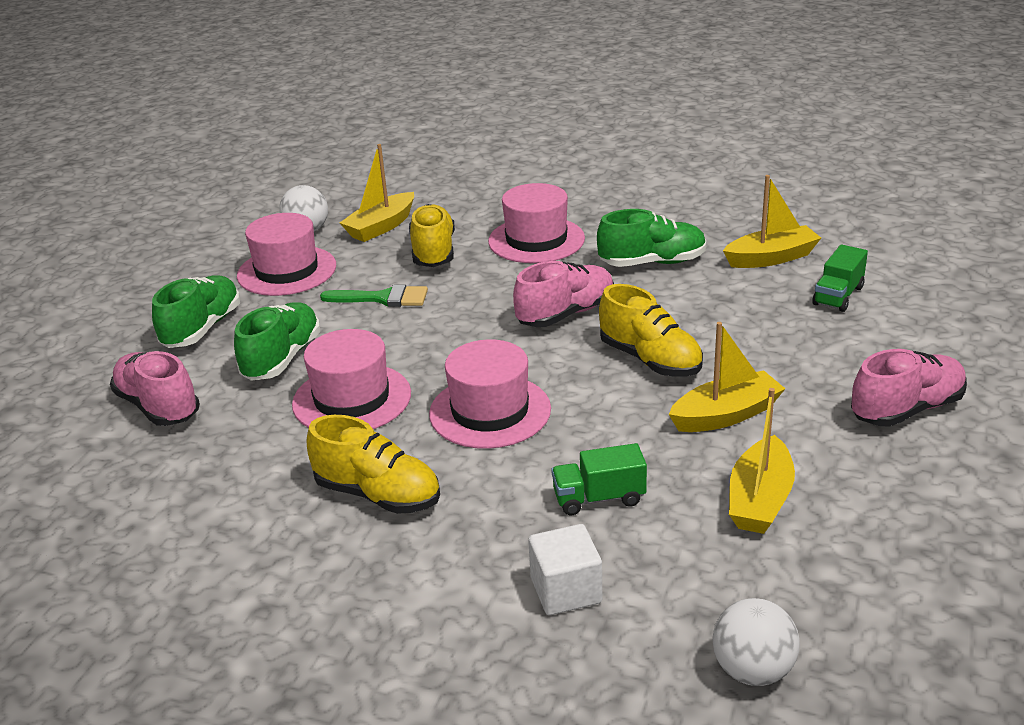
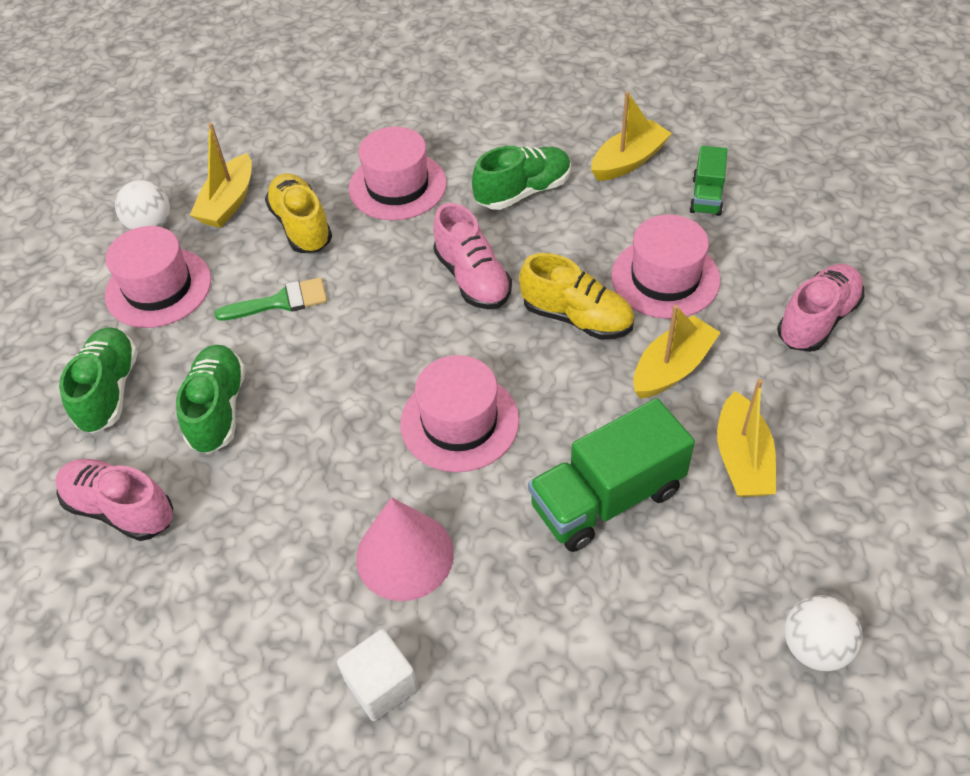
camera: 20 degrees left, 20 degrees up
pink hat [292,329,411,429] -> pink hat moved to [611,215,720,319]
yellow shoe [307,415,440,514] -> pink cone [356,497,454,601]
pink shoe [513,261,614,327] -> pink shoe turned 120 degrees clockwise [433,203,512,309]
white cube [528,524,602,615] -> white cube moved to [337,629,418,721]
green truck [551,443,647,515] -> green truck [528,398,695,552], size x1.83

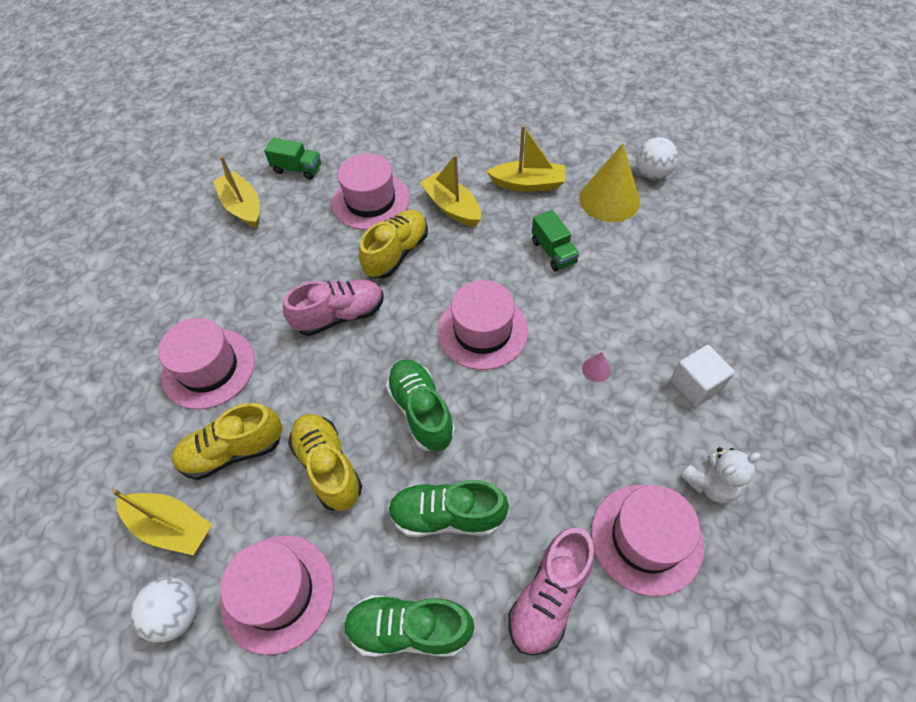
camera: 85 degrees left, 5 degrees up
green brush [214,277,327,321] -> yellow shoe [288,414,362,511]
pink cone [356,497,454,601] -> pink cone [582,352,611,382], size x0.40
green shoe [472,146,571,210] -> green shoe moved to [386,359,455,451]
green truck [528,398,695,552] -> green truck [532,210,579,271], size x0.55
pink shoe [777,264,864,352] -> none
none -> yellow cone [579,143,640,222]
none -> pink hat [591,485,704,596]
none -> white teddy bear [681,447,761,503]

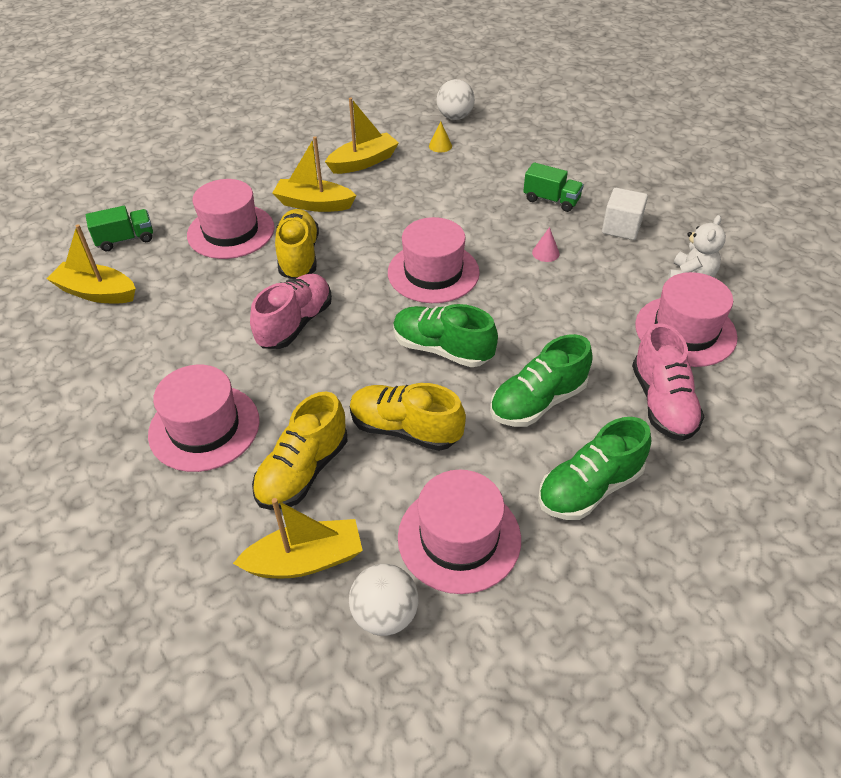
camera: 40 degrees left, 10 degrees down
green truck [532,210,579,271] -> green truck moved to [523,162,584,212]
yellow cone [579,143,640,222] -> yellow cone [429,121,452,152], size x0.40

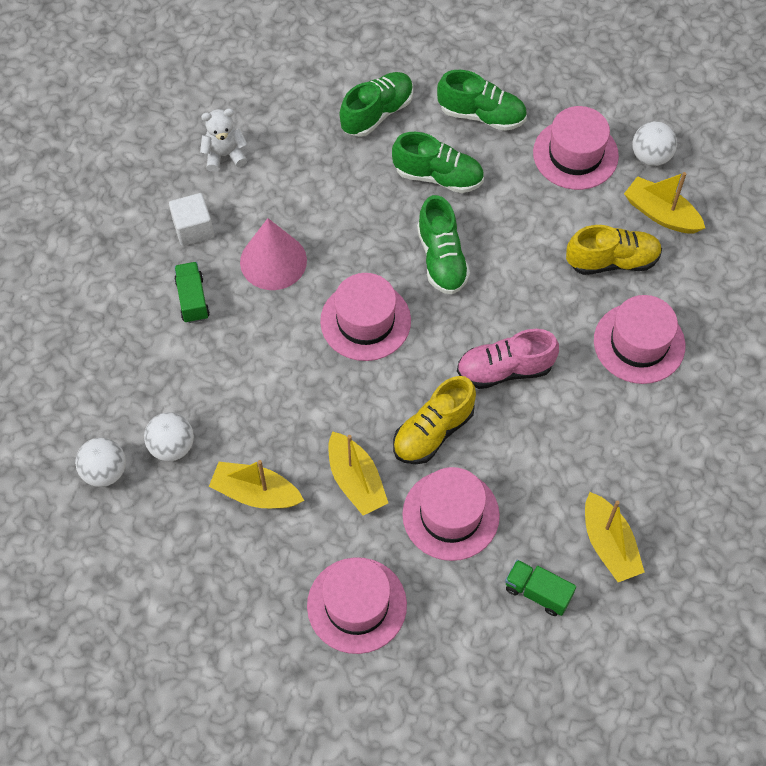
camera: 130 degrees left, 15 degrees up
yellow shoe [350,383,466,451] -> none
yellow cone [429,121,452,152] -> white ball [144,412,194,461]
pink cone [532,227,560,262] -> pink cone [240,218,307,290], size x2.47
pink shoe [632,323,704,441] -> green shoe [340,72,413,137]
pink hat [635,272,738,367] -> pink hat moved to [307,557,407,654]

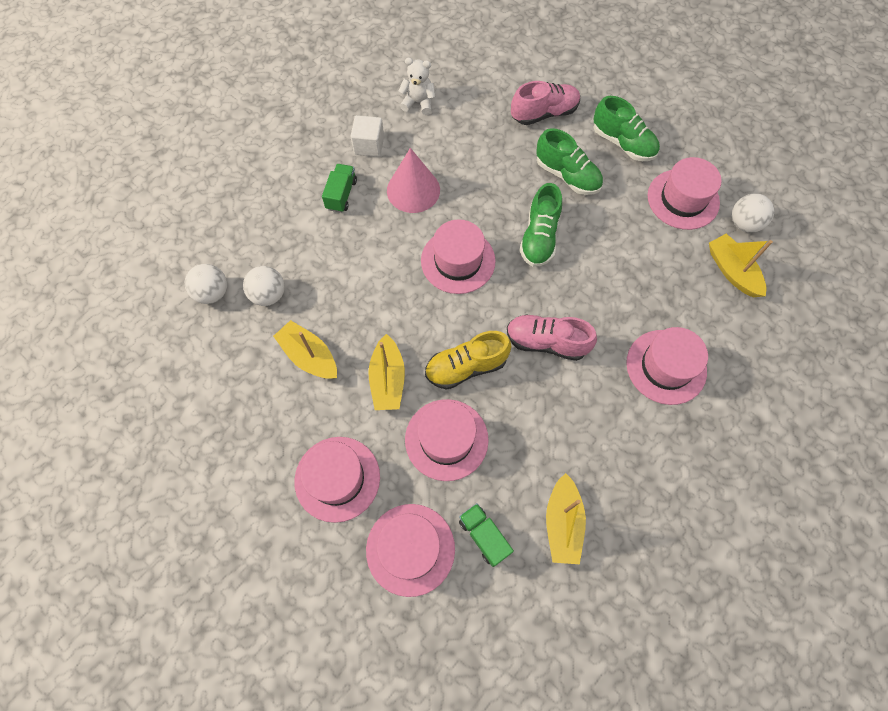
camera: 25 degrees right, 5 degrees up
green shoe [340,72,413,137] -> pink shoe [511,81,580,125]
yellow shoe [566,225,662,275] -> none
none -> pink hat [366,504,455,597]

